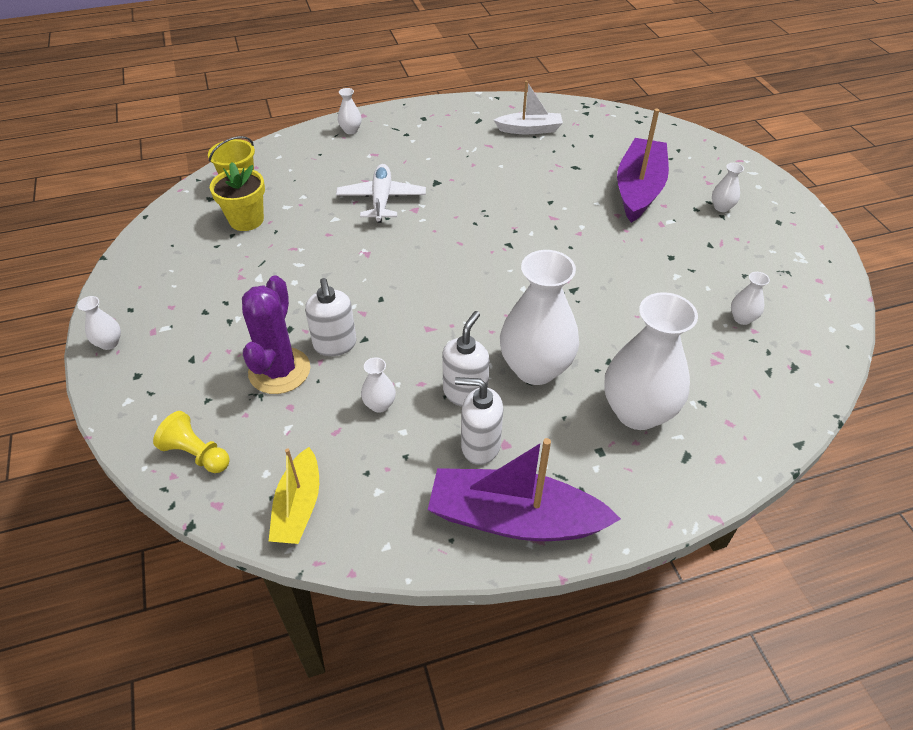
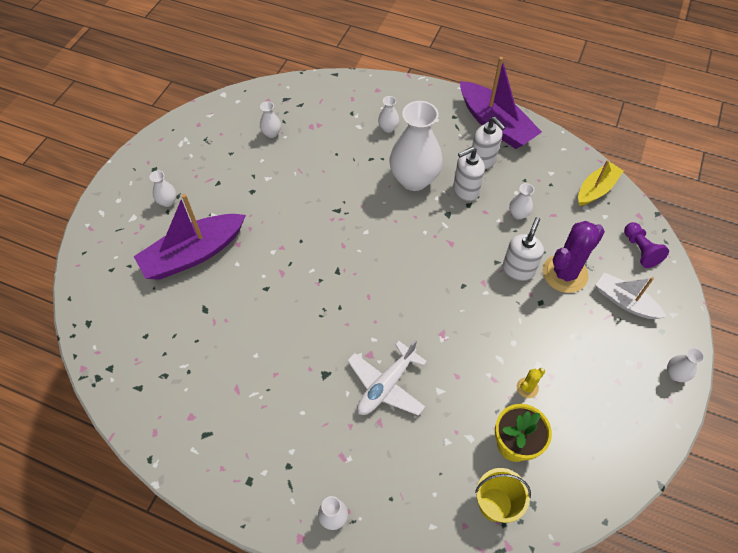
camera: 140 degrees left, 10 degrees up
yellow pawn [153,411,230,473] -> purple pawn [624,222,669,268]
white boat [494,81,563,134] -> white boat moved to [596,272,666,319]
white vase [604,292,698,430] -> white vase [378,96,399,133], size x0.43
none -> yellow cactus [517,368,545,398]

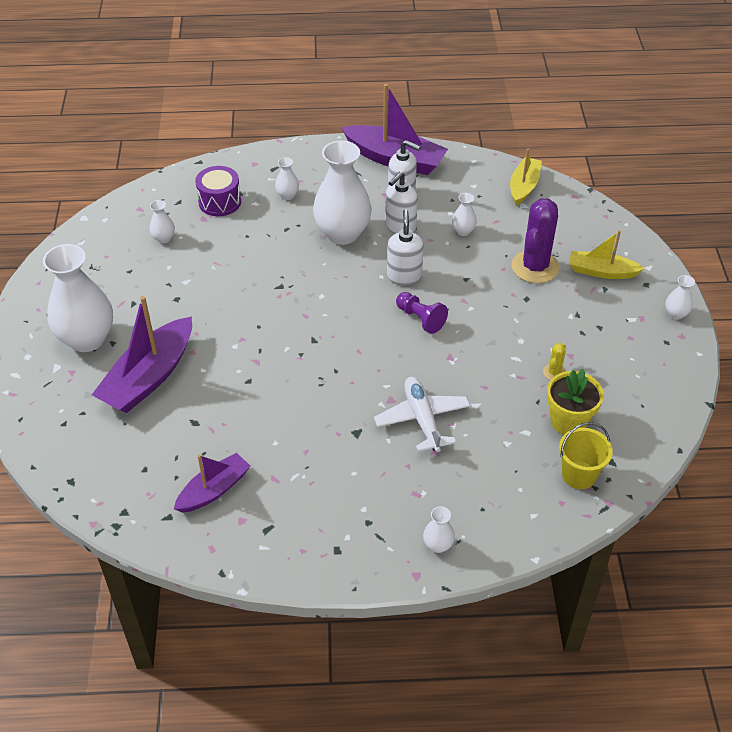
camera: 25 degrees left, 10 degrees down
white vase [149,171,177,207] -> white vase [43,244,113,352], size x2.33
white plane [347,340,427,416] -> white plane turned 150 degrees clockwise [374,377,471,452]
white soap dispenser [503,217,544,281] -> white soap dispenser moved to [387,209,424,285]
white boat [596,272,666,319] -> yellow boat [569,230,645,279]
purple pawn [624,222,669,268] -> purple pawn moved to [396,292,448,334]
none -> purple boat [174,453,250,513]
none -> purple drum [195,166,241,216]

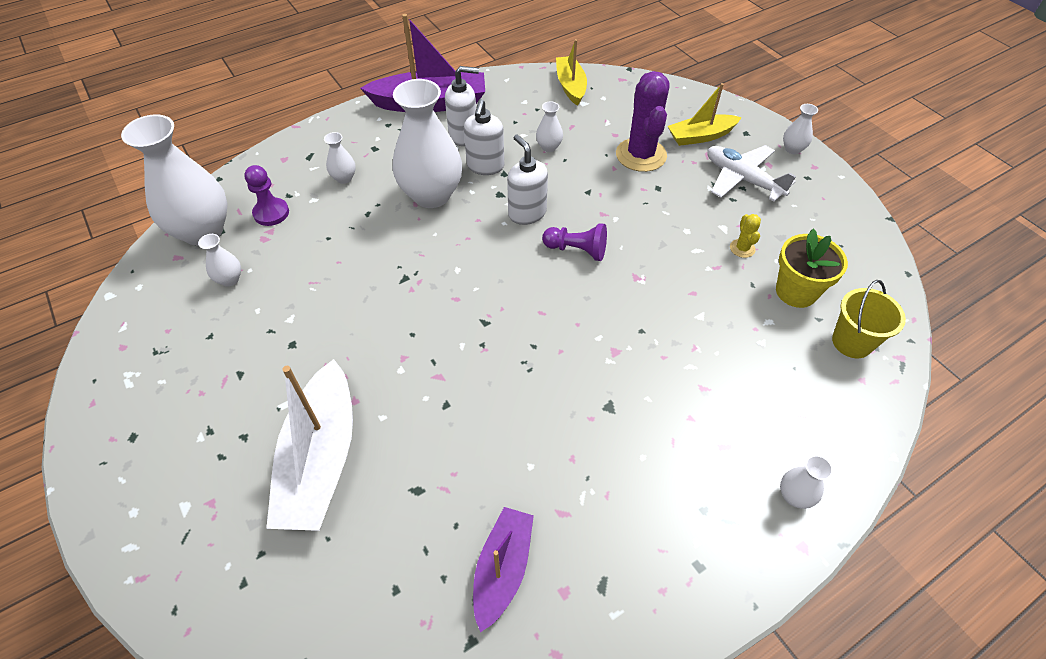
camera: 30 degrees left, 5 degrees up
white vase [43,244,113,352] -> white vase moved to [121,114,228,246]
purple boat [92,296,192,413] -> white boat [266,359,353,531]
purple drum [195,166,241,216] -> purple pawn [244,165,289,226]
white plane [374,377,471,452] -> white plane moved to [707,145,796,202]

